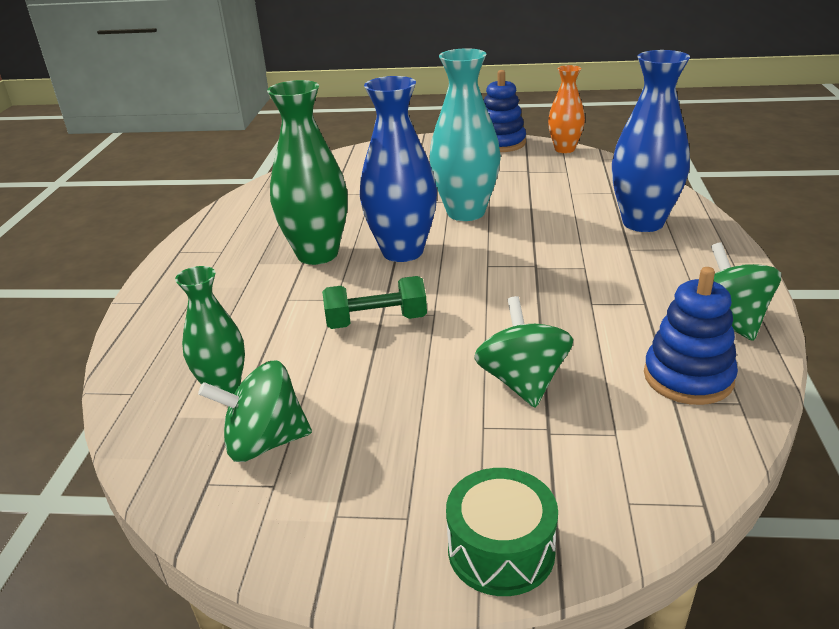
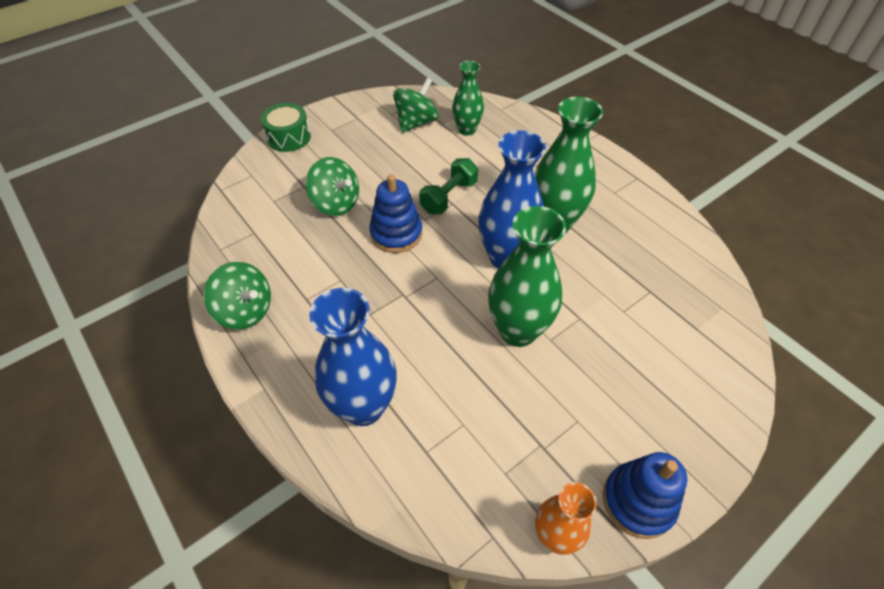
camera: 135 degrees right, 20 degrees up
turquoise vase [429,48,501,221] -> green vase [488,206,566,347]
blue stacking toy [644,267,738,405] -> blue stacking toy moved to [369,174,423,253]

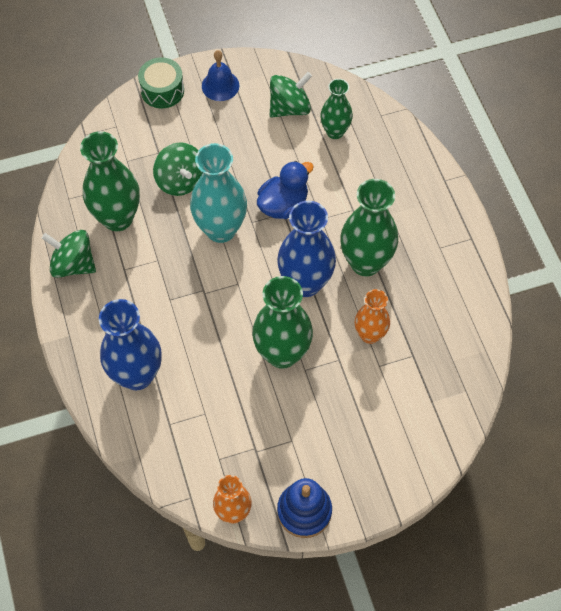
camera: 20 degrees right, 10 degrees up
green spinning top [204,262,271,330] -> green spinning top turned 150 degrees clockwise [42,230,96,278]
blue stacking toy [369,174,423,253] -> turquoise vase [190,143,247,243]
green dumbbell [419,158,478,214] -> blue duck [257,161,314,219]
none -> green vase [80,131,140,231]
none -> blue bell [202,50,239,101]
none -> orange vase [355,289,390,344]

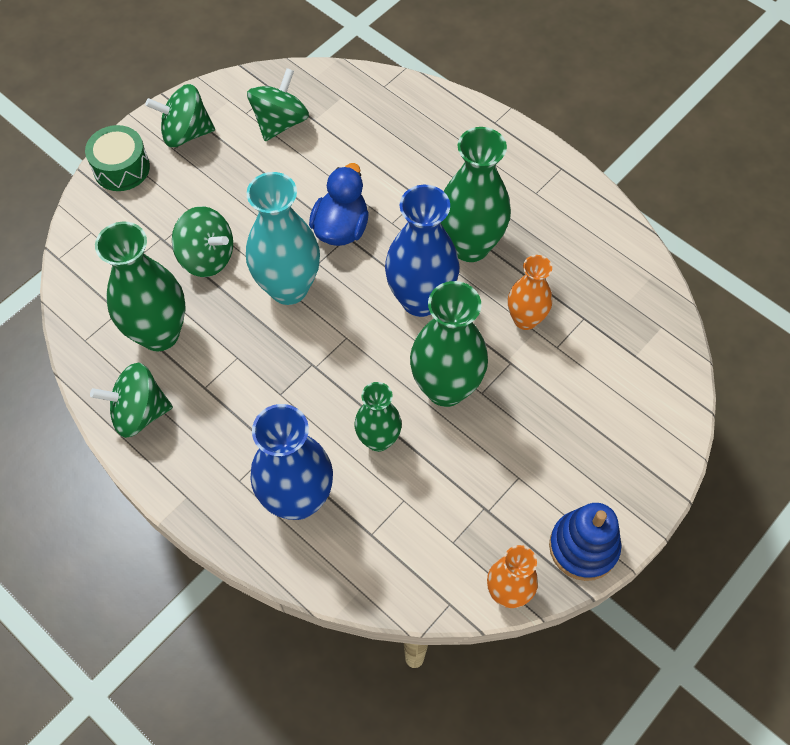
camera: 30 degrees left, 0 degrees up
blue bell [202,50,239,101] -> green spinning top [145,84,215,147]
green vase [320,79,353,139] -> green vase moved to [354,382,402,452]

